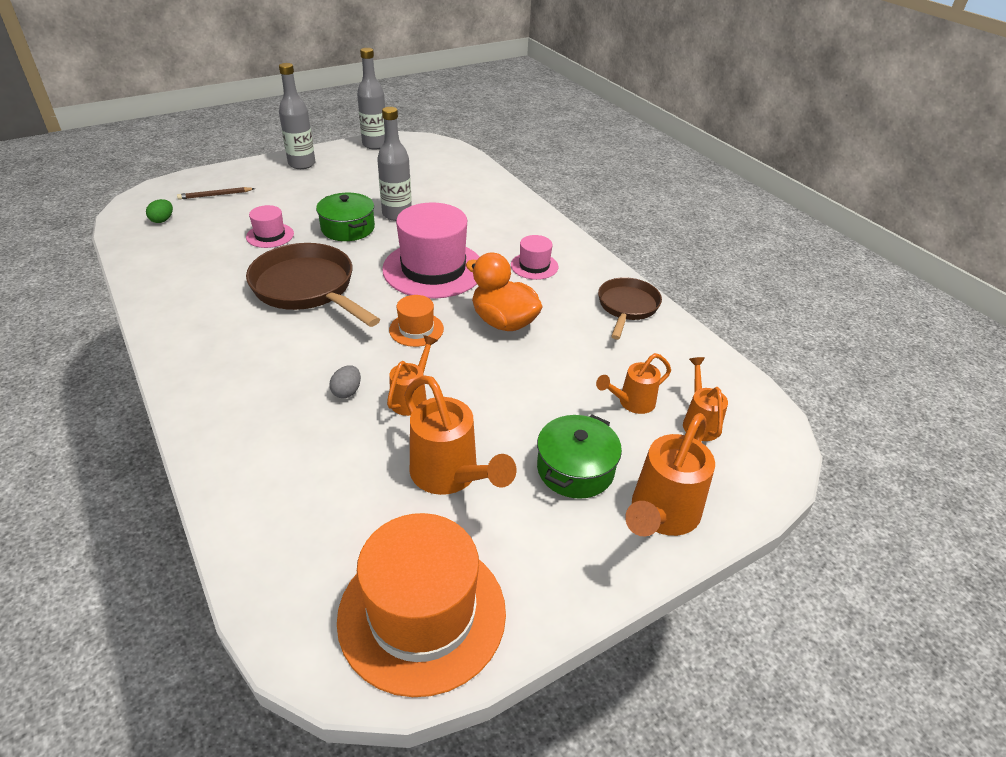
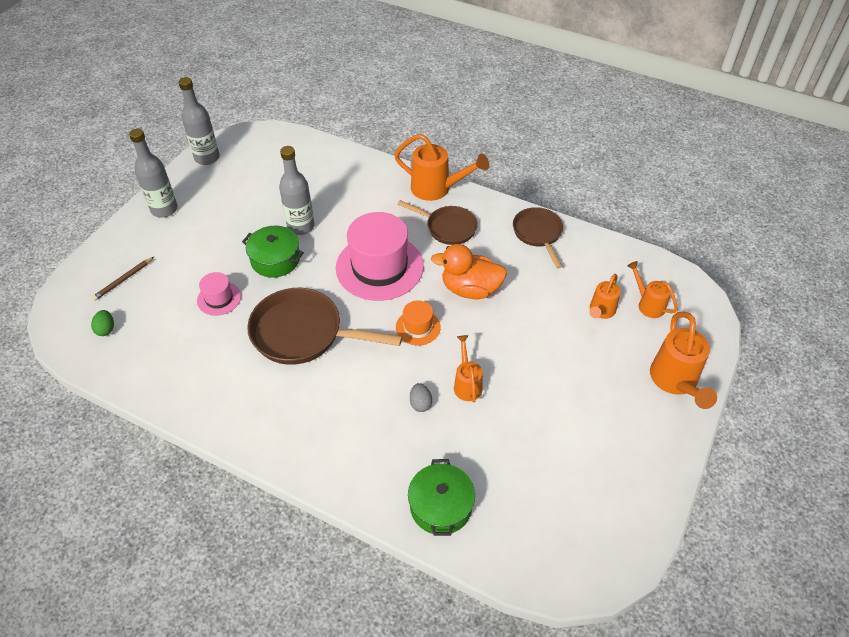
camera: 30 degrees left, 10 degrees up
orange hat [337,513,506,697] -> none
orange watering can [404,376,516,495] -> orange watering can moved to [394,134,489,201]
pink hat [511,235,558,280] -> brown pan [398,200,478,245]
green pot [537,414,622,499] -> green pot moved to [408,459,475,536]

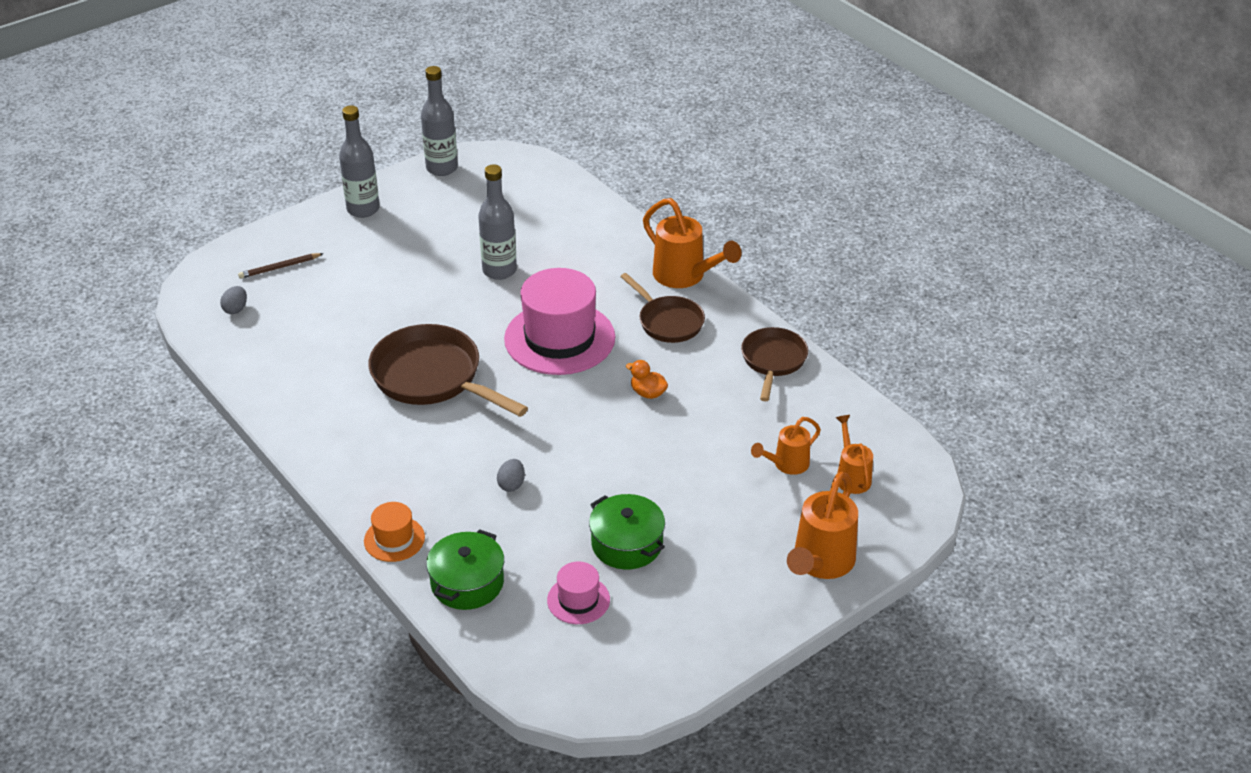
camera: 25 degrees right, 10 degrees down
green egg [91,310,114,336] -> grey egg [220,286,247,314]
pink hat [197,272,241,316] -> pink hat moved to [547,561,610,624]
green pot [242,226,304,278] -> green pot moved to [589,494,665,570]
orange hat [396,301,441,346] -> orange hat moved to [364,502,425,562]
orange duck [431,244,507,299] -> orange duck [626,360,668,399], size x0.51
orange watering can [454,335,483,402] -> none

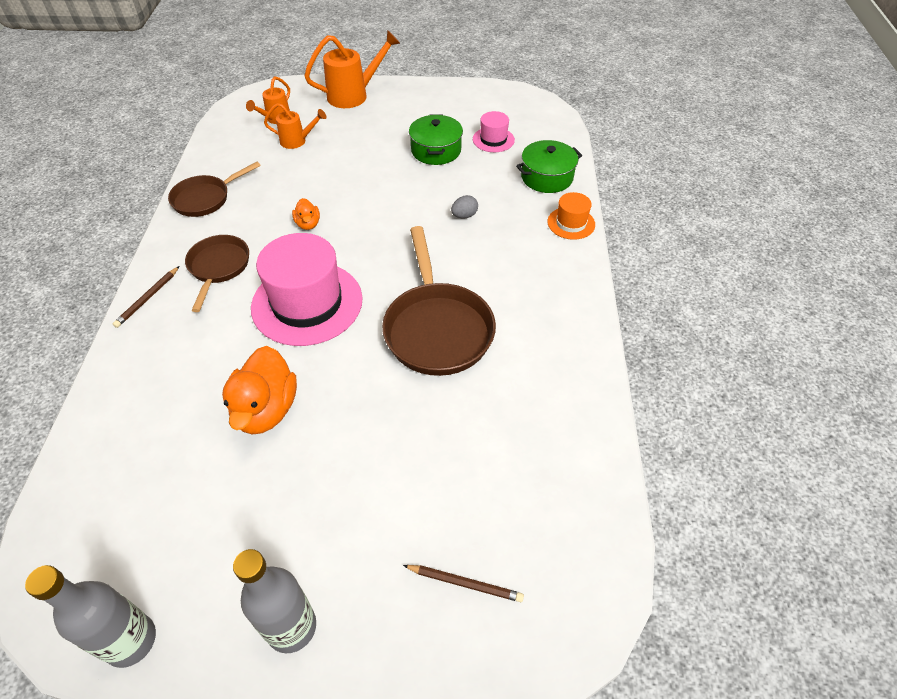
camera: 140 degrees left, 10 degrees up
grey egg [220,286,247,314] -> none
grey bottle [478,165,517,280] -> orange duck [222,346,297,435]
orange watering can [643,198,742,288] -> brown pencil [113,266,179,328]

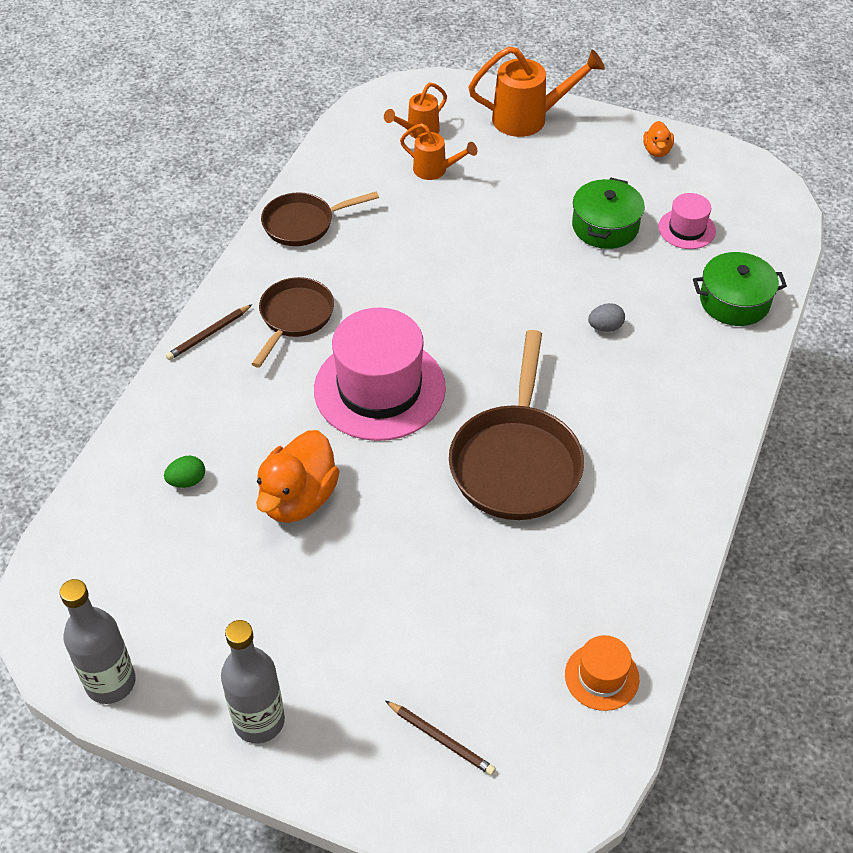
camera: 20 degrees right, 0 degrees up
orange duck [292,198,320,230] -> orange duck moved to [643,121,674,157]
orange hat [547,192,595,240] -> orange hat moved to [565,635,639,711]
none -> green egg [164,456,205,488]

